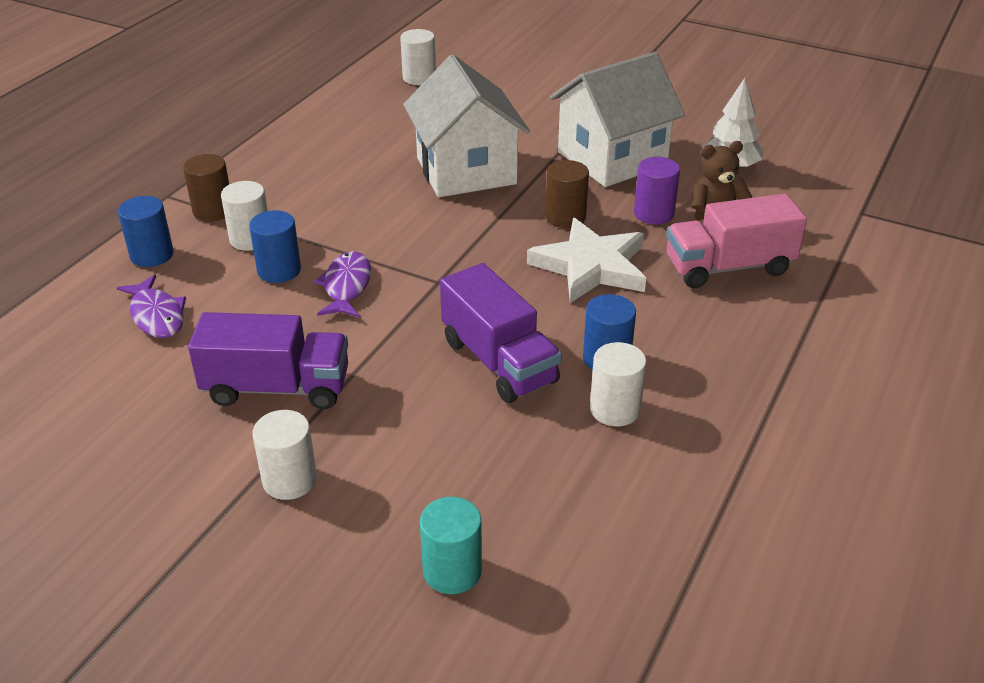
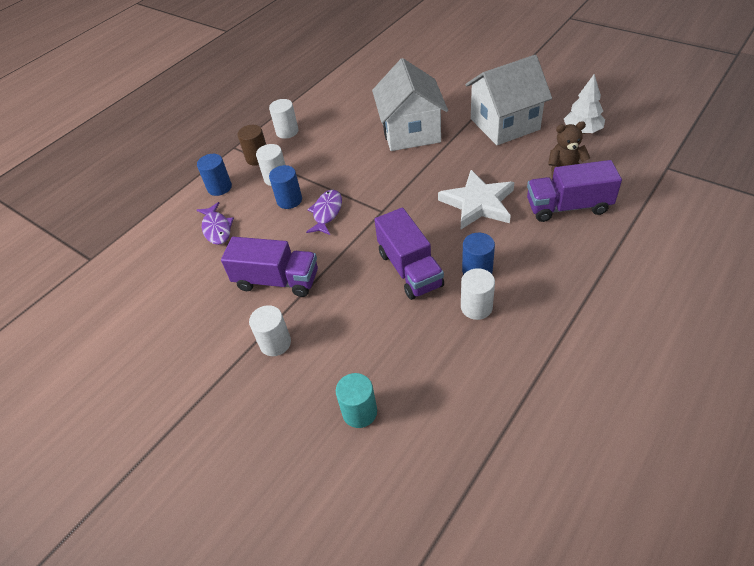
camera: 15 degrees right, 10 degrees up
white cylinder [400,29,436,85] -> white cylinder moved to [269,99,299,139]
brown cylinder [545,160,589,228] -> none
purple cylinder [634,157,680,224] -> none
pink truck [666,194,807,288] -> purple truck [527,160,622,222]

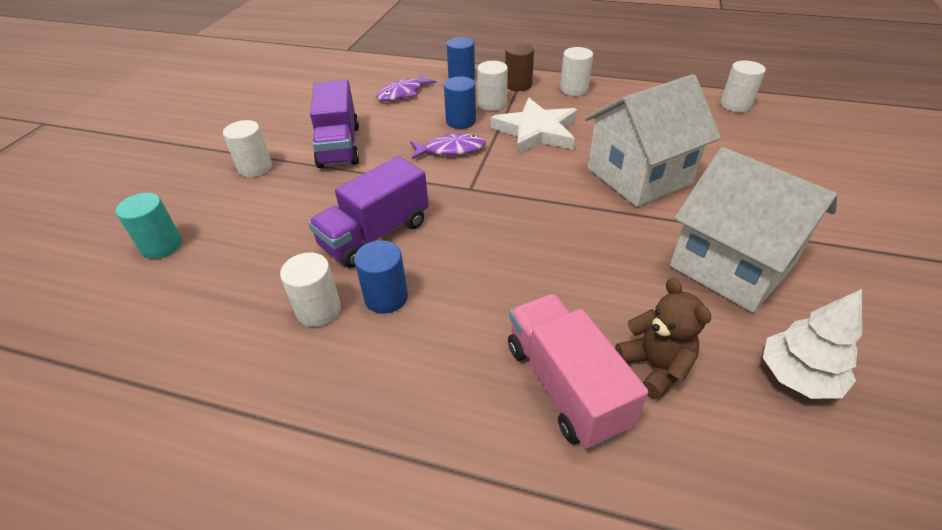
camera: 65 degrees right, 5 degrees down
white star [438,170,515,229] -> white star moved to [491,98,577,155]
purple truck [527,160,622,222] -> pink truck [508,294,648,449]
none -> white cylinder [720,61,766,112]

